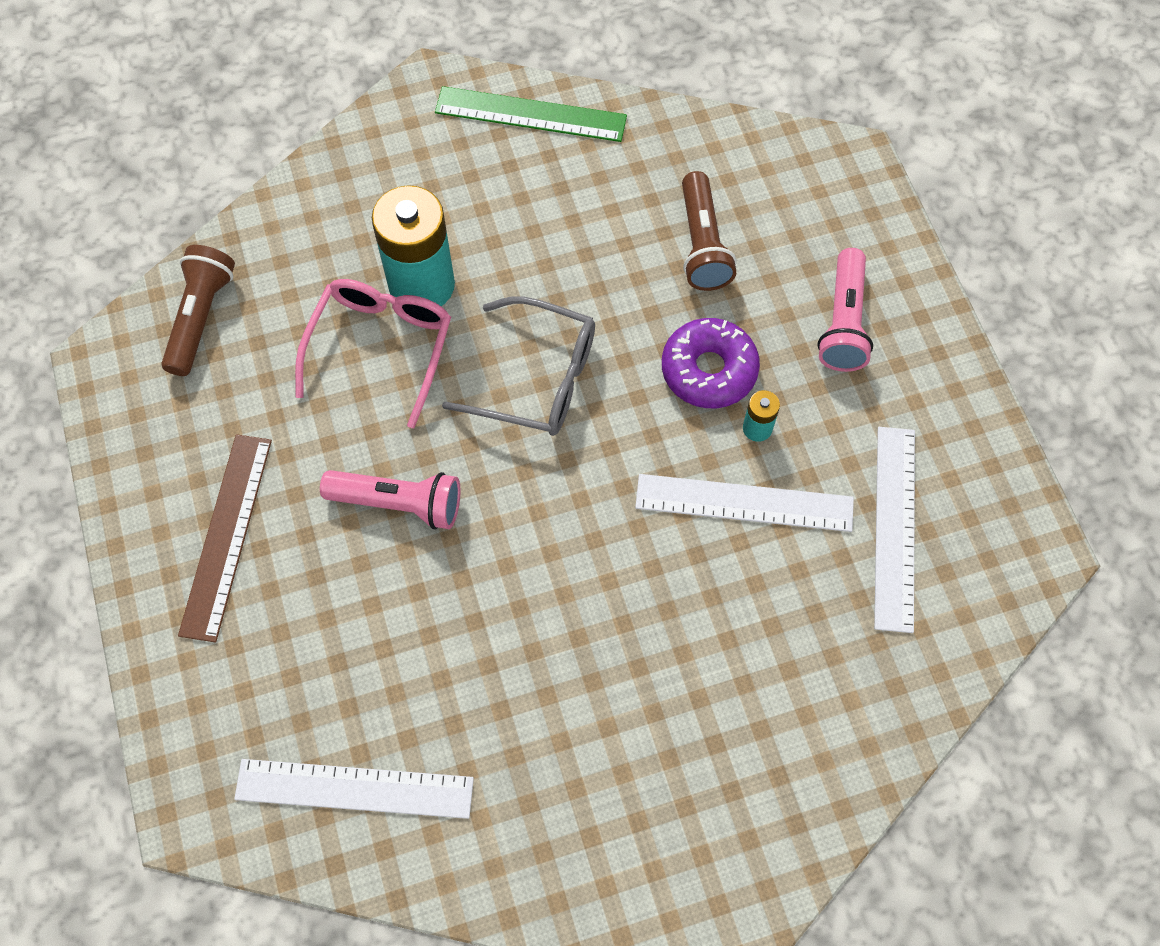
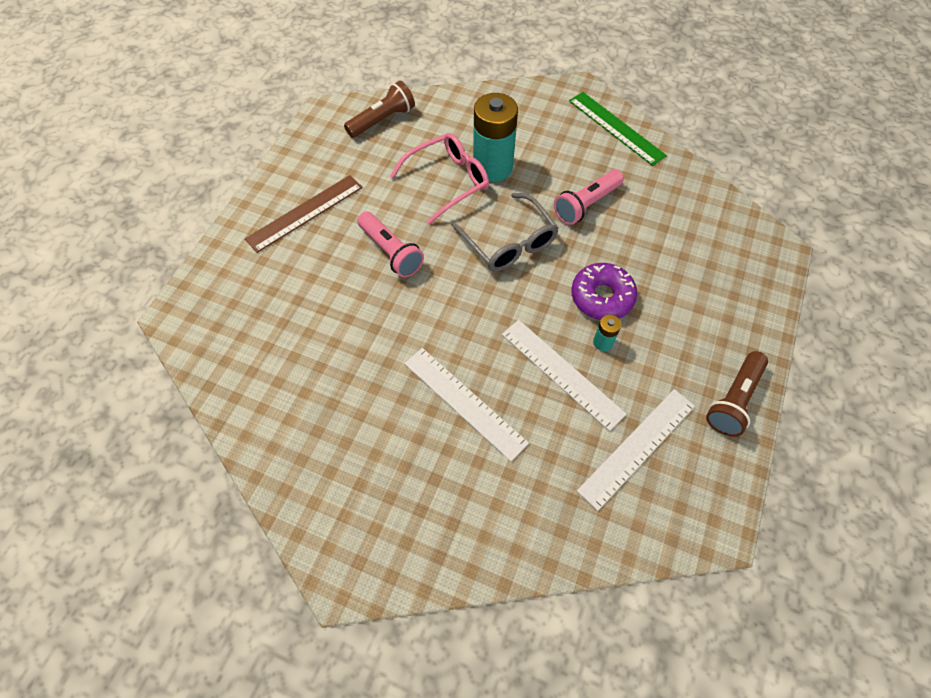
camera: 40 degrees right, 5 degrees down
white ruler [234,759,474,819] -> white ruler moved to [404,348,529,461]
brown flashlight [682,171,736,291] -> brown flashlight moved to [706,351,768,437]
pink flashlight [817,248,873,372] -> pink flashlight moved to [554,170,624,225]

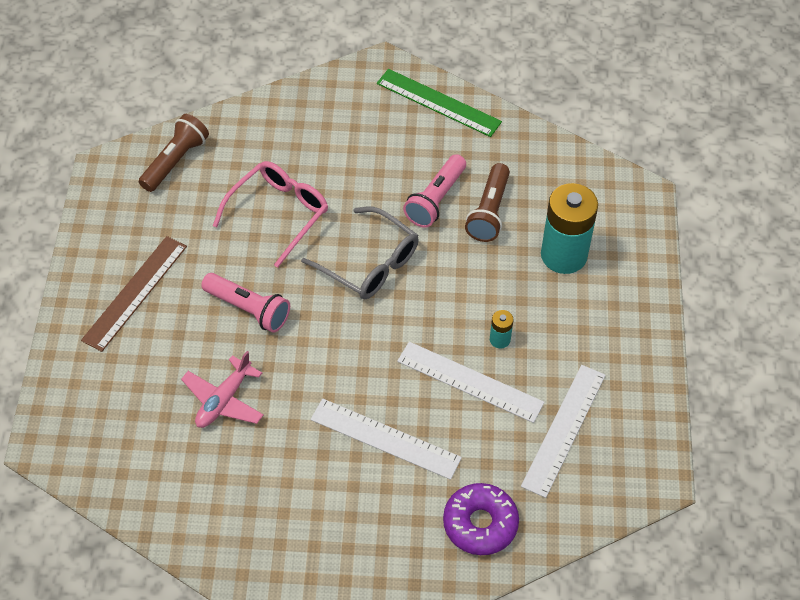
camera: 20 degrees left, 5 degrees down
turquoise battery [473,93,518,182] -> turquoise battery moved to [541,183,598,274]
purple donut [571,263,637,320] -> purple donut moved to [443,483,519,555]
brown flashlight [706,351,768,437] -> brown flashlight moved to [465,163,510,242]
none -> pink plane [181,351,264,428]

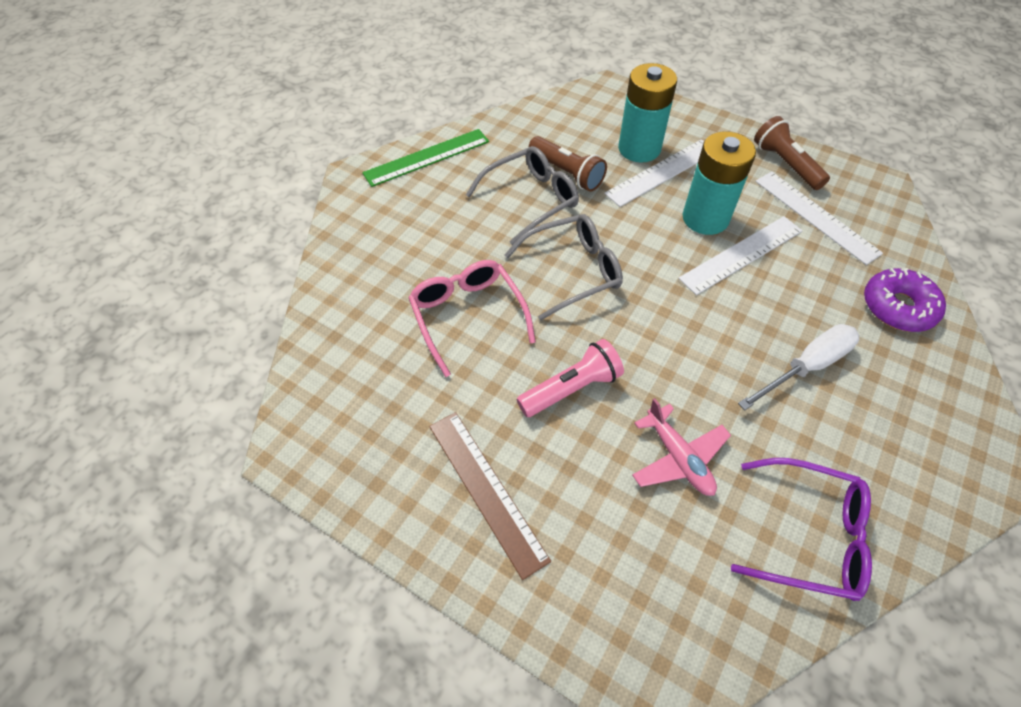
camera: 60 degrees left, 0 degrees up
brown flashlight [139,114,209,192] -> brown flashlight moved to [754,116,830,190]
white ruler [311,399,462,480] -> white ruler moved to [604,139,704,207]
pink flashlight [403,154,466,228] -> grey glasses [466,146,579,245]
turquoise battery [490,310,513,348] -> turquoise battery [683,131,756,235], size x2.32
none -> purple glasses [731,458,872,601]
none -> white screwdriver [738,324,859,410]

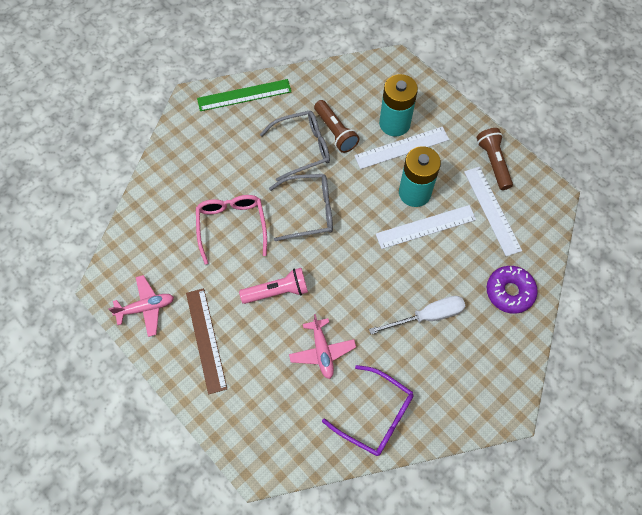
camera: 15 degrees right, 10 degrees up
none -> pink plane [108,275,174,337]

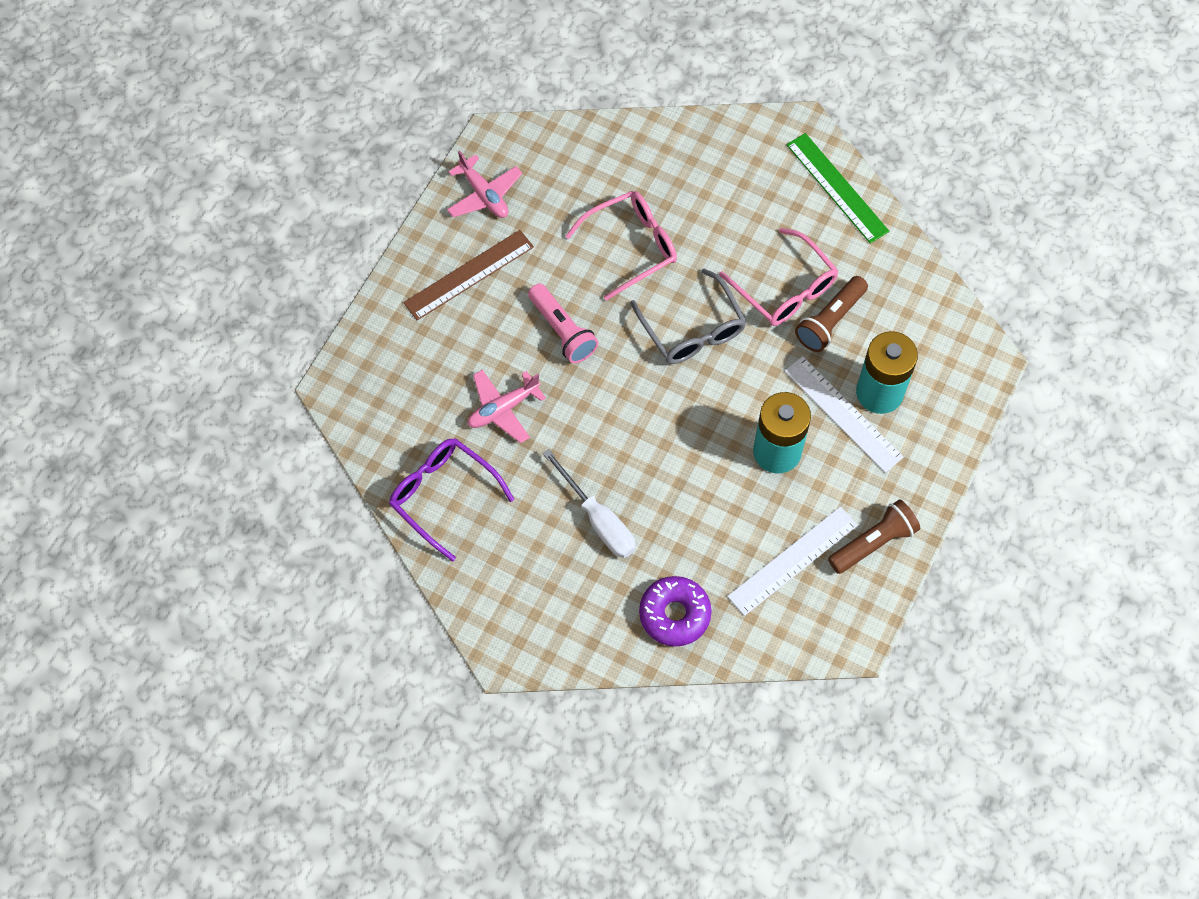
camera: 70 degrees right, 0 degrees up
grey glasses [260,111,330,181] -> pink glasses [719,228,839,326]
purple glasses [322,365,414,456] -> purple glasses turned 120 degrees clockwise [389,438,514,562]
white ruler [376,205,476,249] -> none

